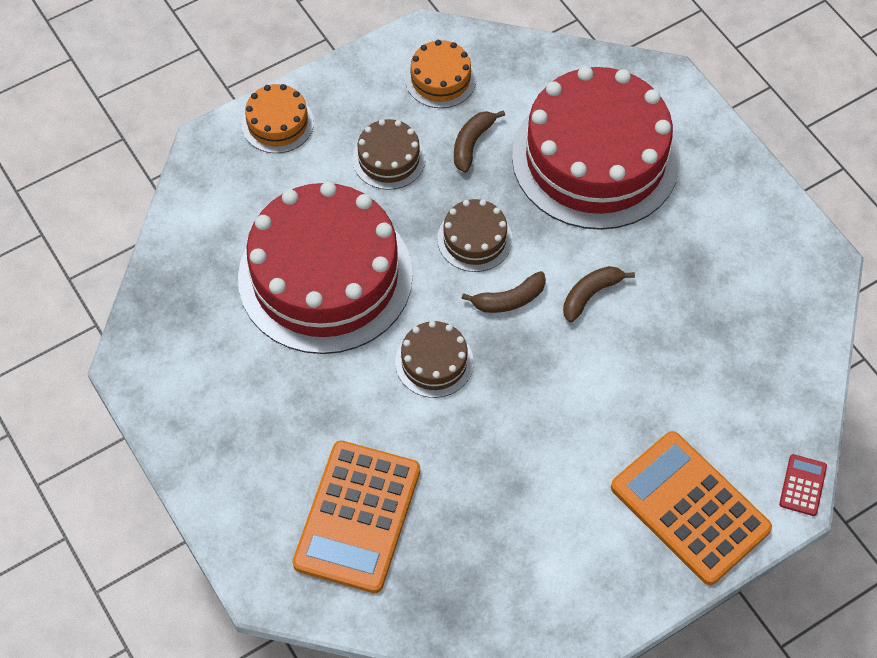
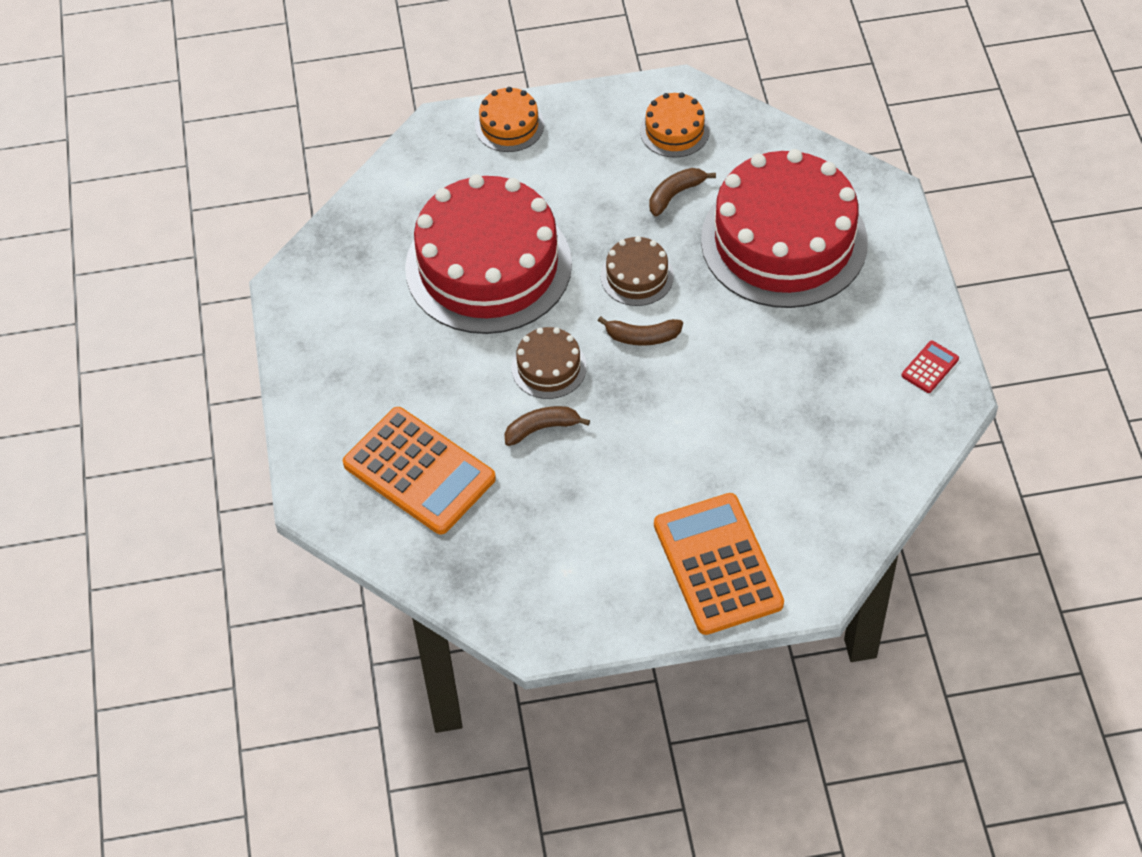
camera: 25 degrees right, 5 degrees down
orange calculator [293,441,420,593] -> orange calculator turned 90 degrees counterclockwise [343,407,496,535]
brown cake [352,119,426,190] -> none
brown banana [563,266,635,323] -> brown banana moved to [504,406,590,446]
red calculator [779,454,827,516] -> red calculator moved to [902,341,959,393]

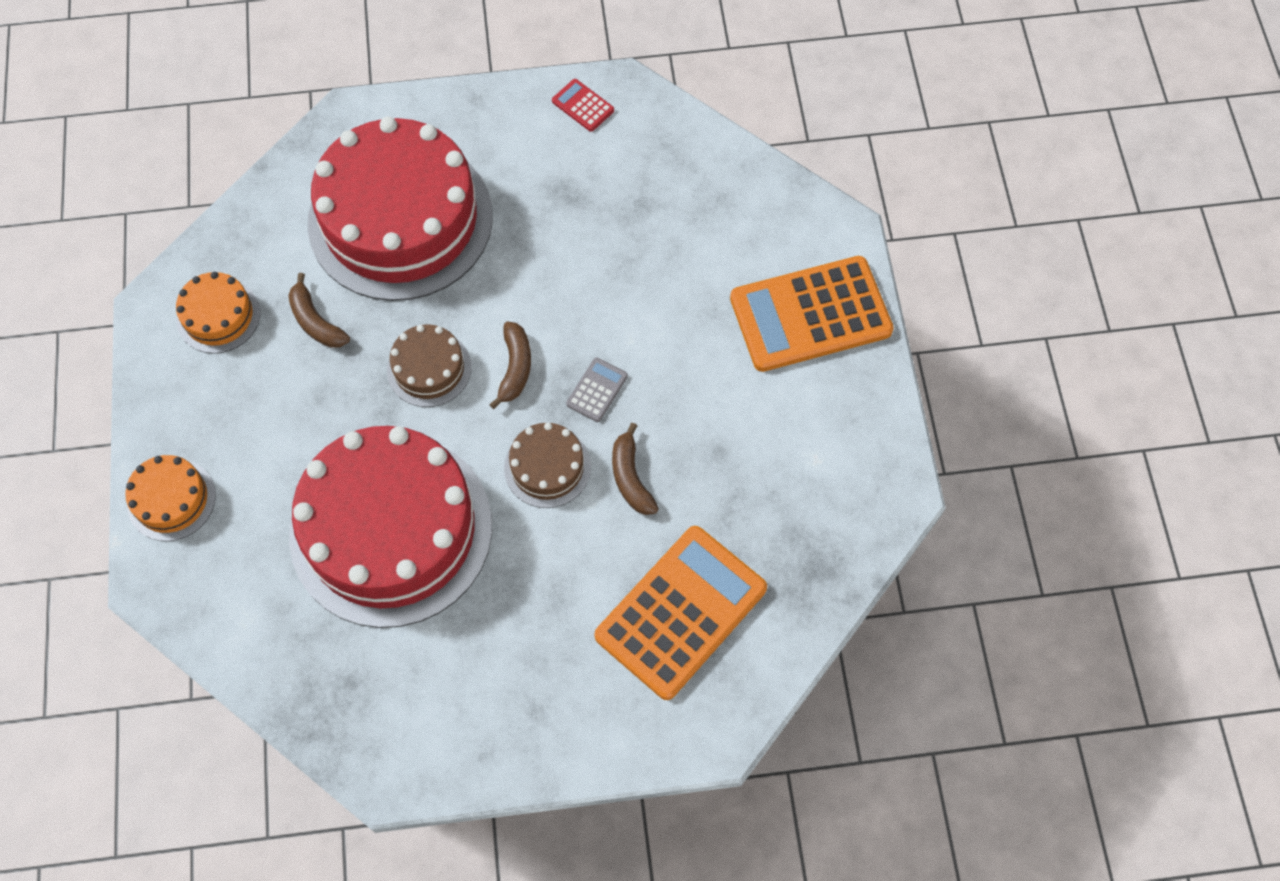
camera: 90 degrees left, 10 degrees up
none -> grey calculator [566,358,628,422]

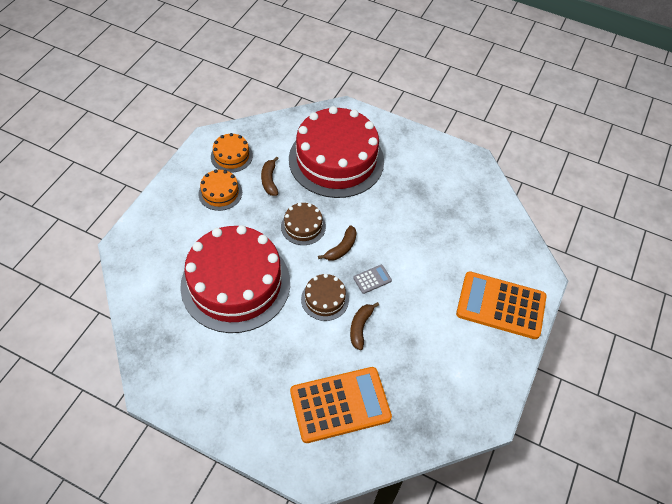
camera: 30 degrees right, 10 degrees down
orange cake [125,455,216,541] -> orange cake moved to [198,169,242,211]
red calculator [552,79,614,132] -> none

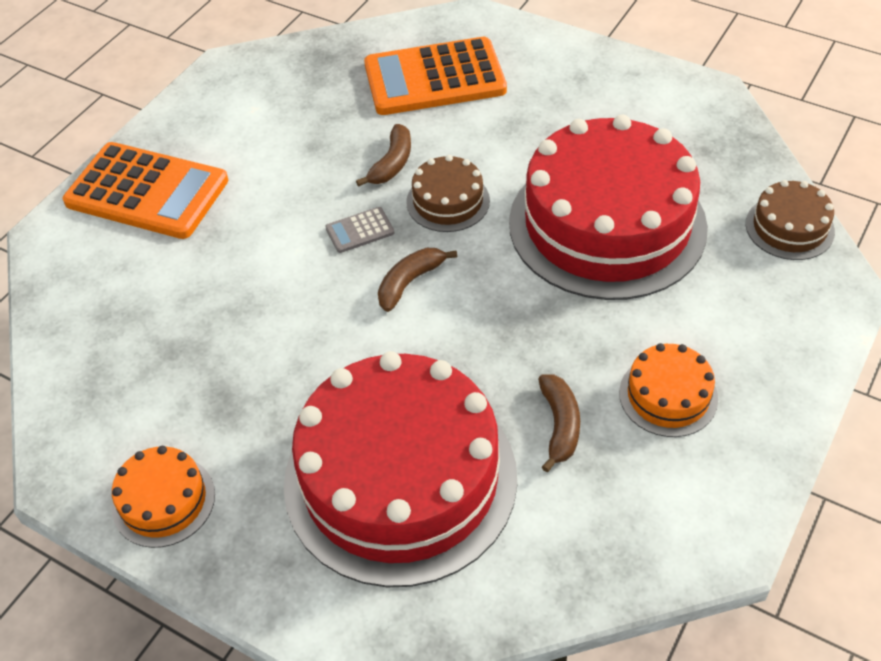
camera: 170 degrees left, 5 degrees down
orange cake [211,133,253,173] -> orange cake moved to [112,446,215,548]
brown cake [281,203,326,245] -> brown cake moved to [746,180,835,260]

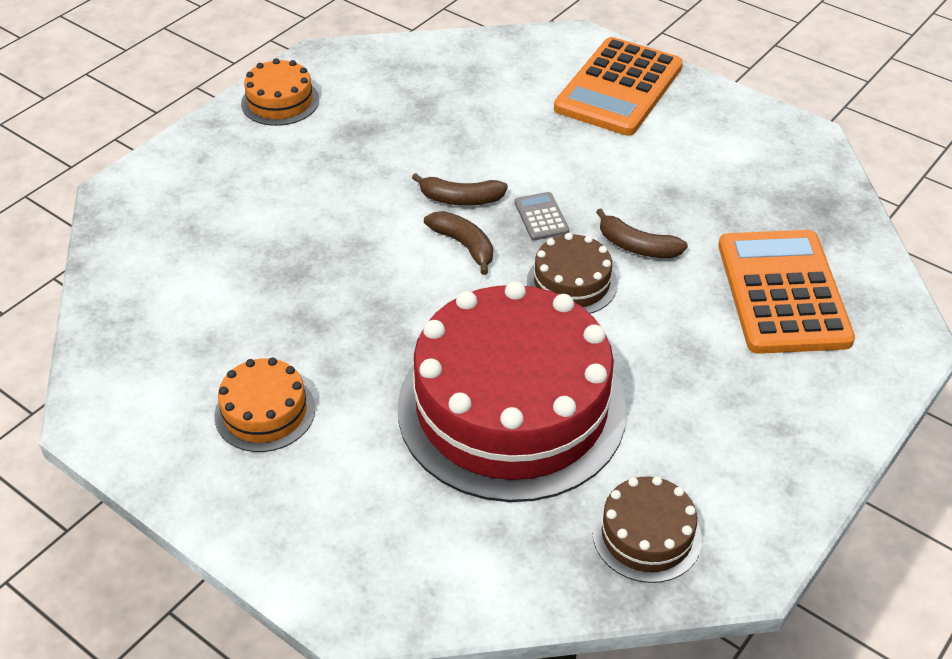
camera: 95 degrees right, 5 degrees down
red cake [284,351,517,587] -> none
brown banana [538,374,580,472] -> brown banana moved to [412,173,508,206]
brown cake [746,180,835,260] -> brown cake moved to [592,476,702,583]

